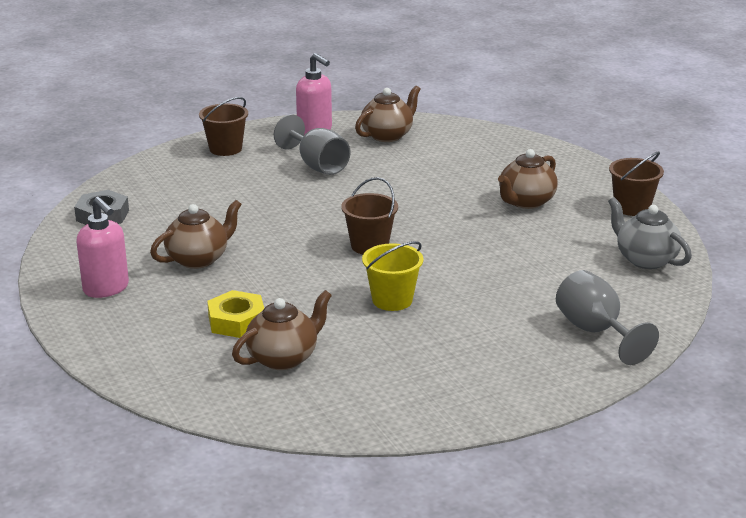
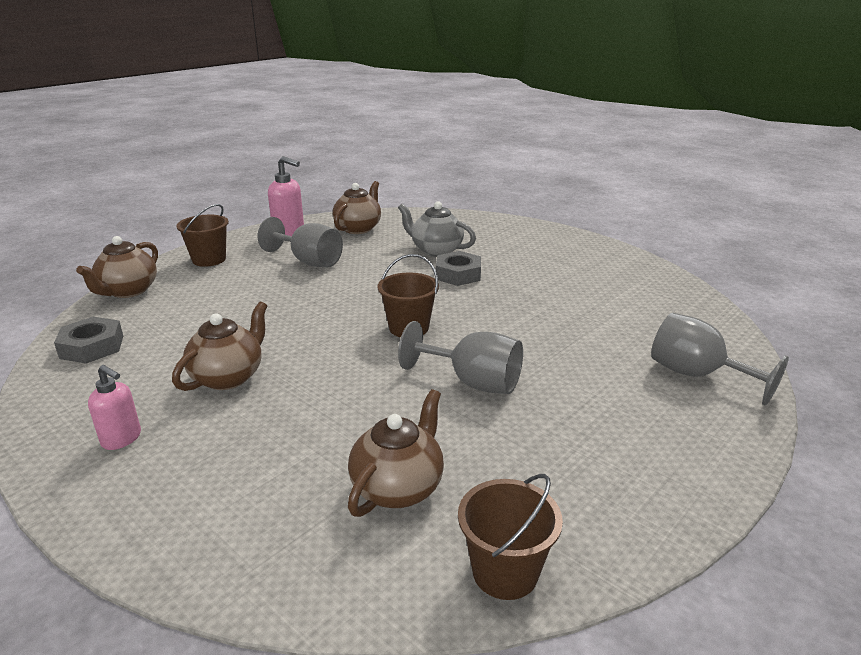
camera: 20 degrees left, 0 degrees up
pink soap dispenser [76,197,129,298] -> pink soap dispenser [88,365,141,450], size x0.66
yellow nut [207,290,264,338] -> none
yellow bucket [362,241,423,311] -> grey goblet [398,321,523,394]
brown teapot [498,149,558,209] -> brown teapot moved to [76,236,158,298]
grey teapot [608,197,692,269] -> grey teapot moved to [398,201,476,257]
brown bucket [609,151,664,216] -> brown bucket moved to [458,474,563,600]
none -> grey nut [436,251,481,286]

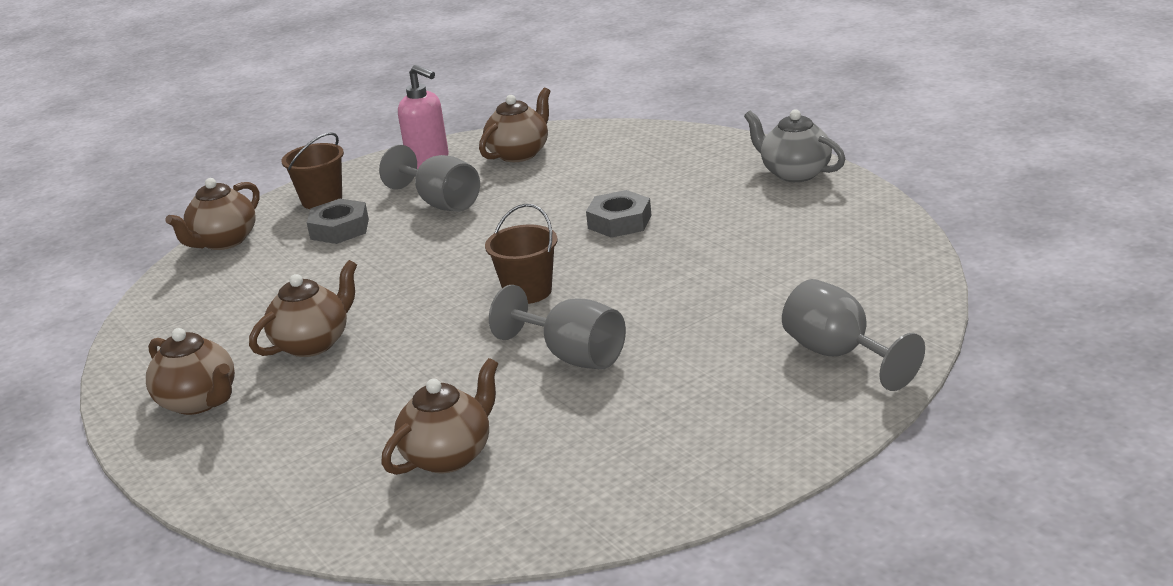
camera: 15 degrees right, 0 degrees up
grey nut [54,317,123,364] -> grey nut moved to [307,199,369,244]
pink soap dispenser [88,365,141,450] -> brown teapot [146,328,235,415]
grey teapot [398,201,476,257] -> grey teapot moved to [744,109,845,182]
brown bucket [458,474,563,600] -> none

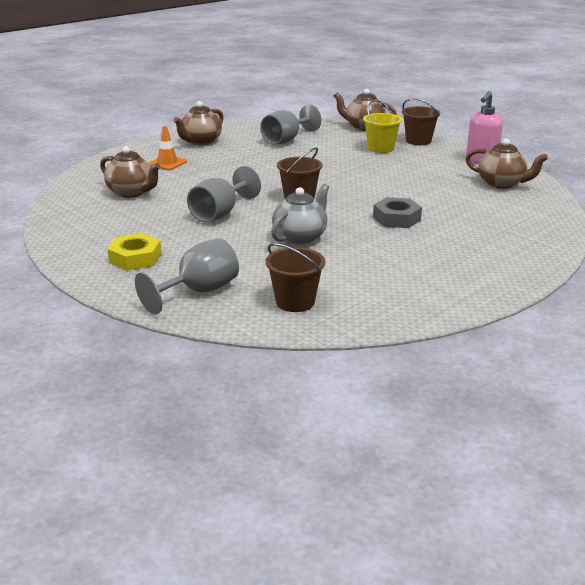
camera: 80 degrees right, 0 degrees up
brown teapot [249,260,357,357] -> none
grey nut [307,199,369,244] -> yellow bucket [363,100,402,153]
grey goblet [379,145,480,212] -> grey goblet moved to [260,104,321,145]
grey teapot [744,109,845,182] -> grey teapot moved to [271,183,329,245]
none -> yellow nut [107,233,162,271]
none -> orange traffic cone [149,126,187,170]
none -> brown bucket [266,243,325,312]

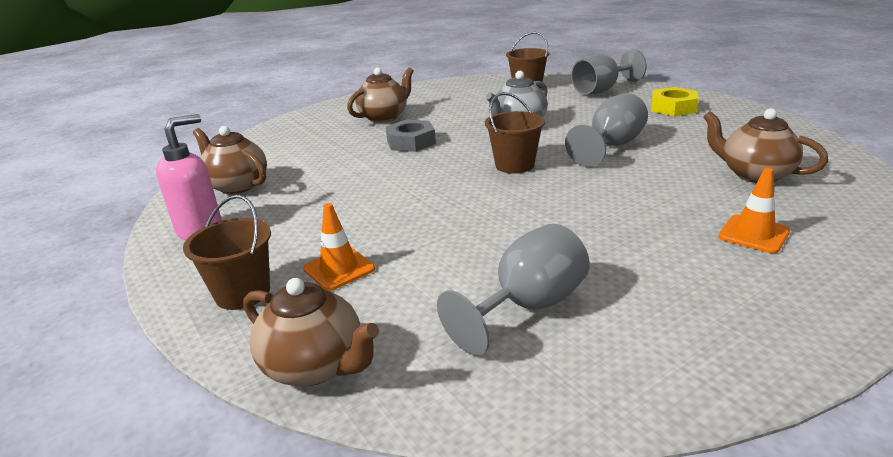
camera: 170 degrees left, 0 degrees up
brown teapot [173,101,224,145] -> brown teapot moved to [347,67,414,123]
yellow bucket [363,100,402,153] -> orange traffic cone [303,203,375,291]

